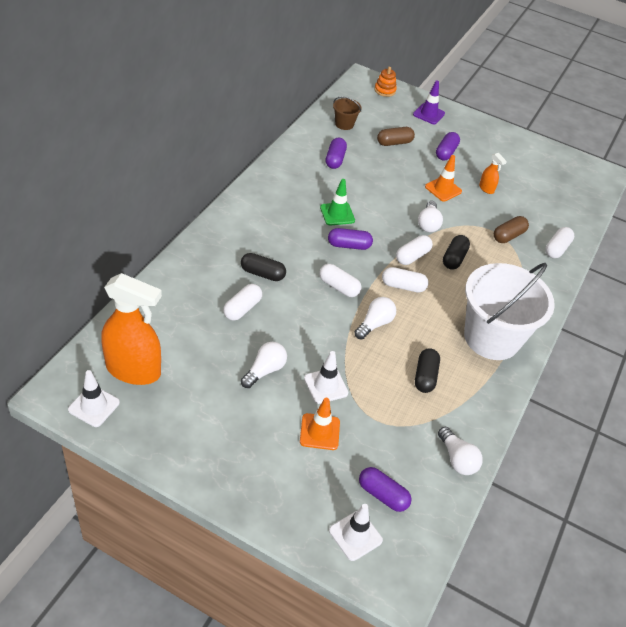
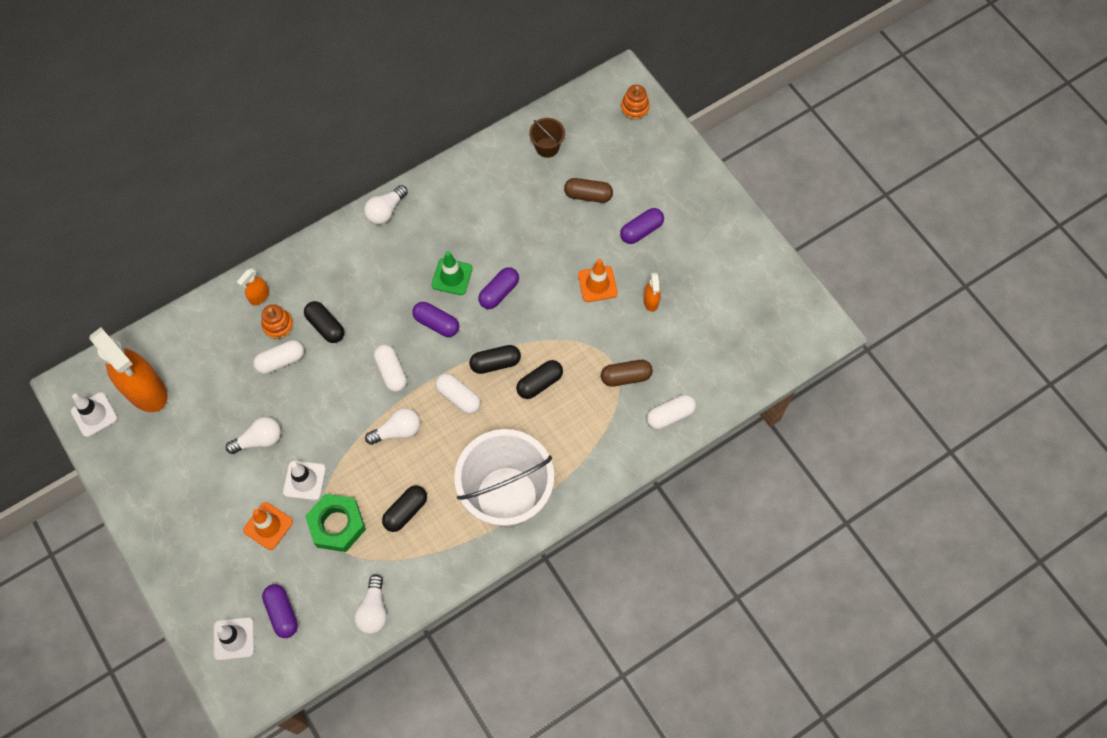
camera: 35 degrees right, 20 degrees up
purple capsule [326,138,347,169] -> purple capsule moved to [478,267,519,309]
white capsule [396,235,433,265] -> black capsule [469,345,521,374]
purple traffic cone [413,81,445,124] -> none
white light bulb [418,201,443,232] -> white light bulb moved to [364,185,408,225]
none -> orange spray bottle [237,268,269,306]
none -> orange stacking toy [261,304,293,339]
none -> green nut [305,494,366,552]

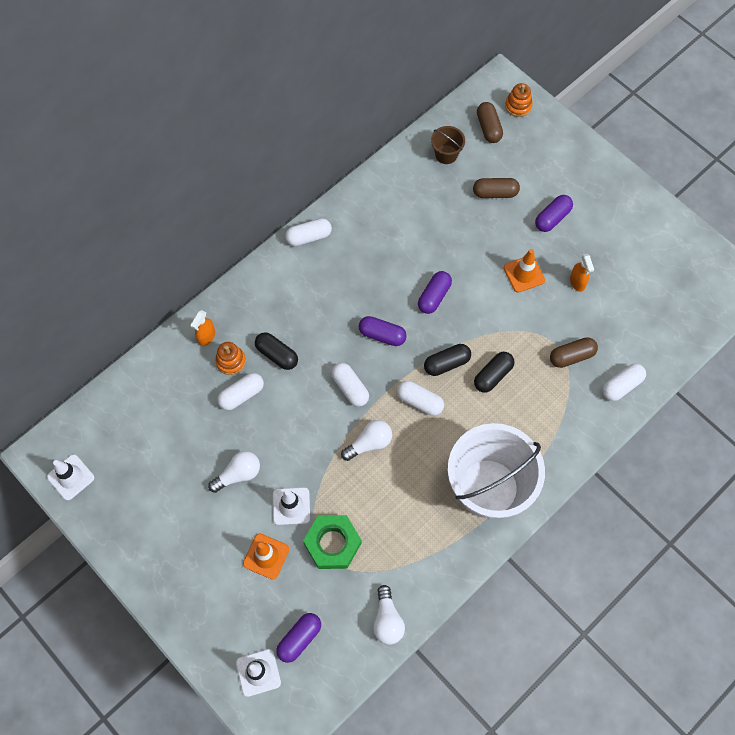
camera: 10 degrees left, 0 degrees up
orange spray bottle [90,327,168,412] -> none
purple capsule [262,584,298,638] -> purple capsule turned 75 degrees clockwise [276,613,321,663]
white light bulb [364,185,408,225] -> white capsule [285,218,332,246]
black capsule [382,486,427,532] -> none
green traffic cone [431,251,473,295] -> none
none -> brown capsule [477,102,503,143]

